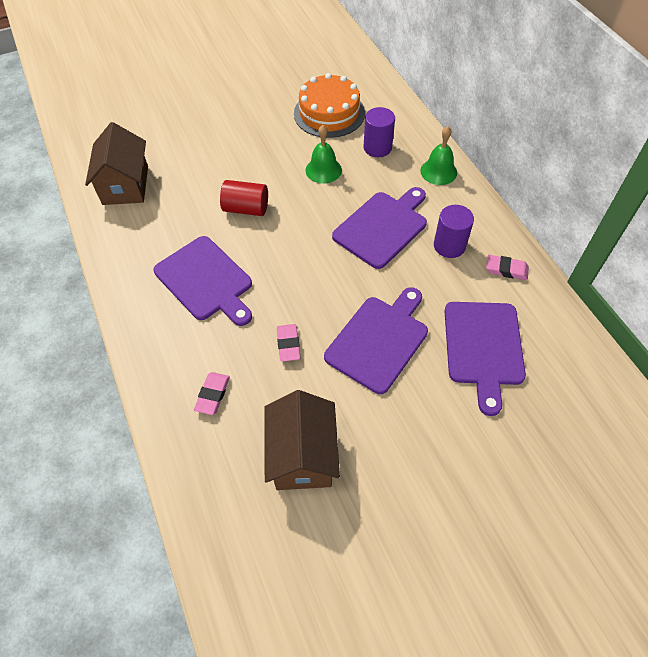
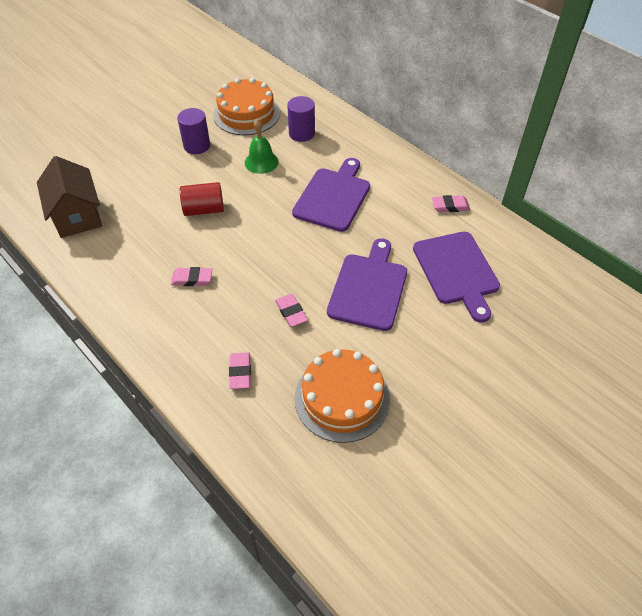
camera: 20 degrees left, 5 degrees down
purple cutting board [153,236,252,326] -> pink eraser [171,267,212,286]
brown house [264,390,340,490] -> orange cake [295,349,390,443]
green bell [420,126,457,185] -> none
purple cylinder [434,205,474,258] -> purple cylinder moved to [177,108,210,154]

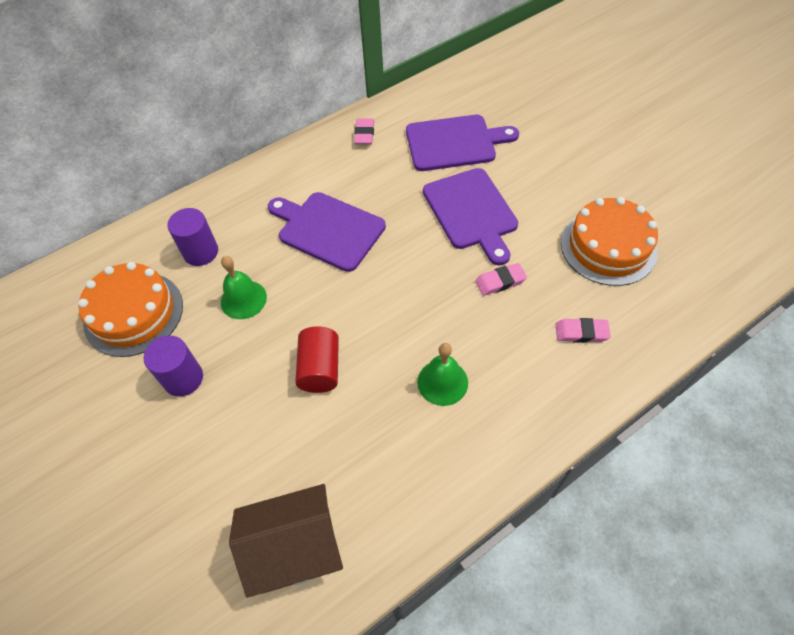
camera: 80 degrees left, 5 degrees up
pink eraser [171,267,212,286] -> green bell [417,343,468,406]
purple cutting board [327,238,407,331] -> purple cutting board turned 135 degrees counterclockwise [423,168,518,266]

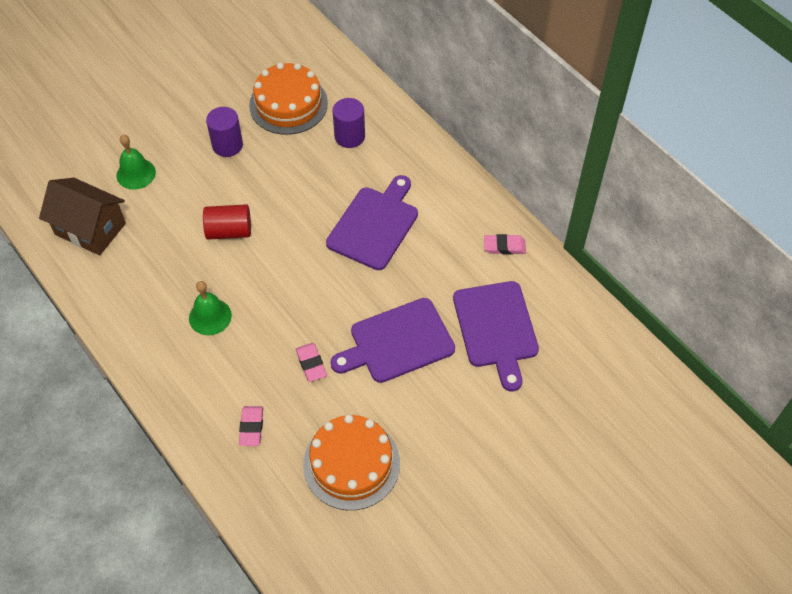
camera: 85 degrees right, 0 degrees up
green bell [221,256,267,319] -> green bell moved to [117,135,156,190]
brown house [229,484,343,598] -> brown house turned 45 degrees counterclockwise [39,178,126,255]

